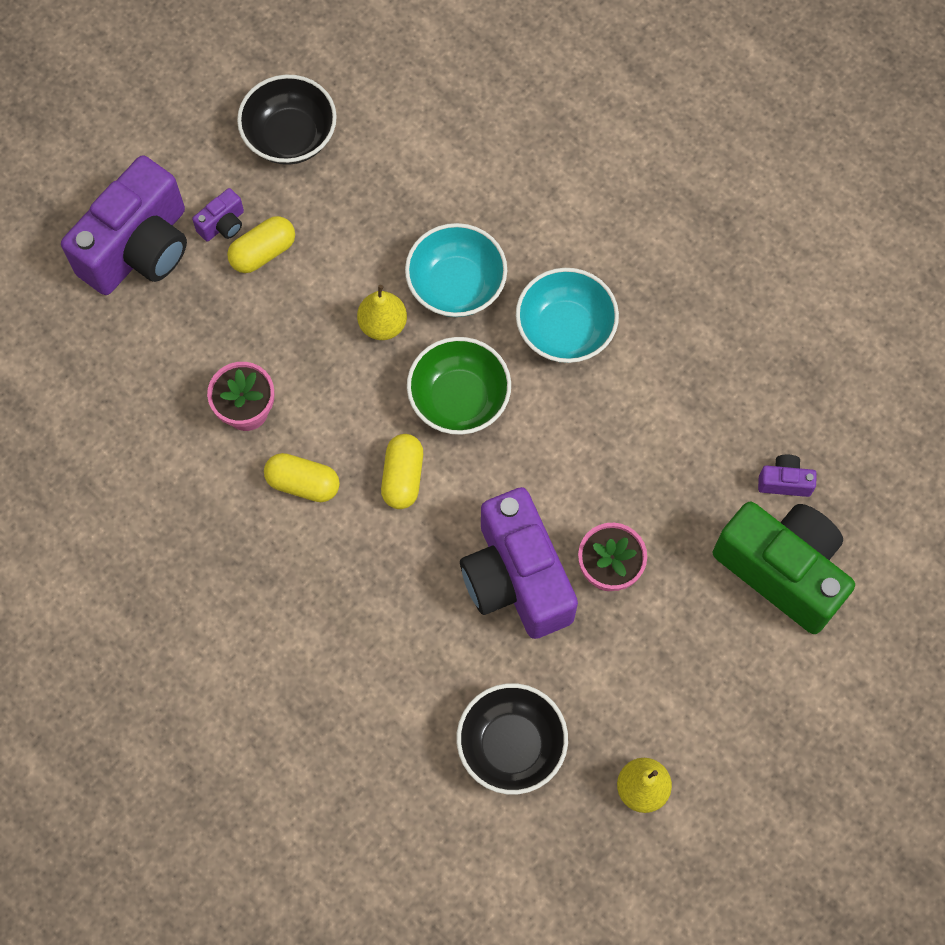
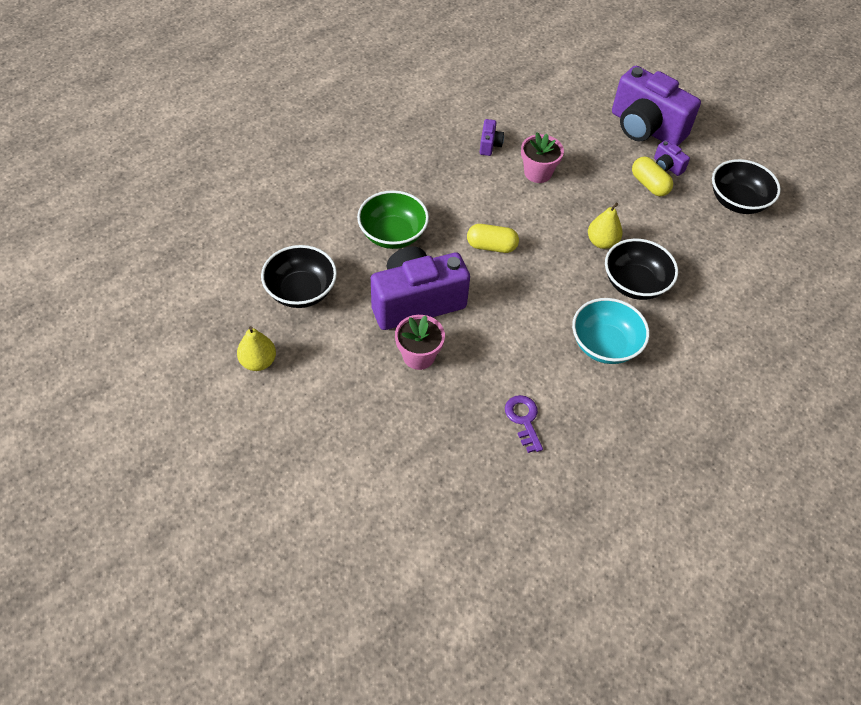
camera: 90 degrees right, 15 degrees down
yellow capsule [264,453,340,502] -> none
turquoise bowl [405,223,507,317] -> black bowl [605,239,678,300]
green bowl [407,337,511,435] -> green bowl moved to [357,190,429,249]
green camera [713,502,855,634] -> none
purple camera [758,455,817,497] -> purple camera moved to [480,119,504,156]
none -> purple key [505,395,543,453]

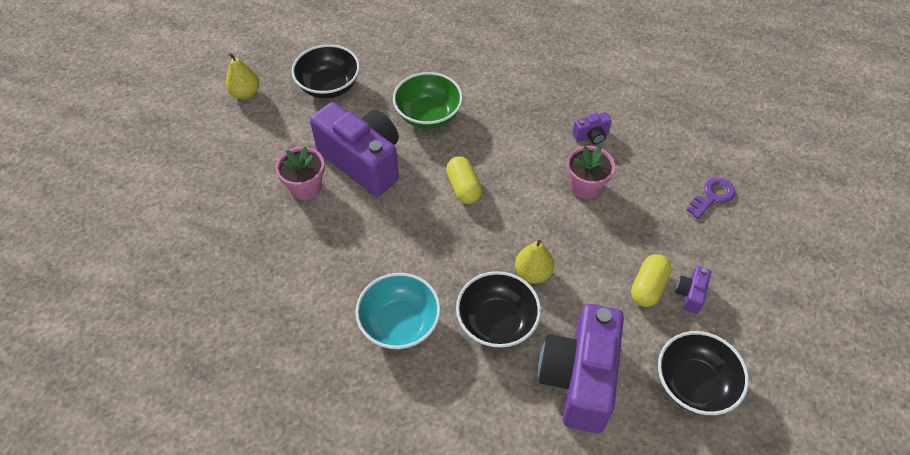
camera: 65 degrees right, 0 degrees up
purple key [505,395,543,453] -> purple key moved to [687,177,735,219]
purple camera [612,66,701,146] -> purple camera moved to [538,304,624,433]

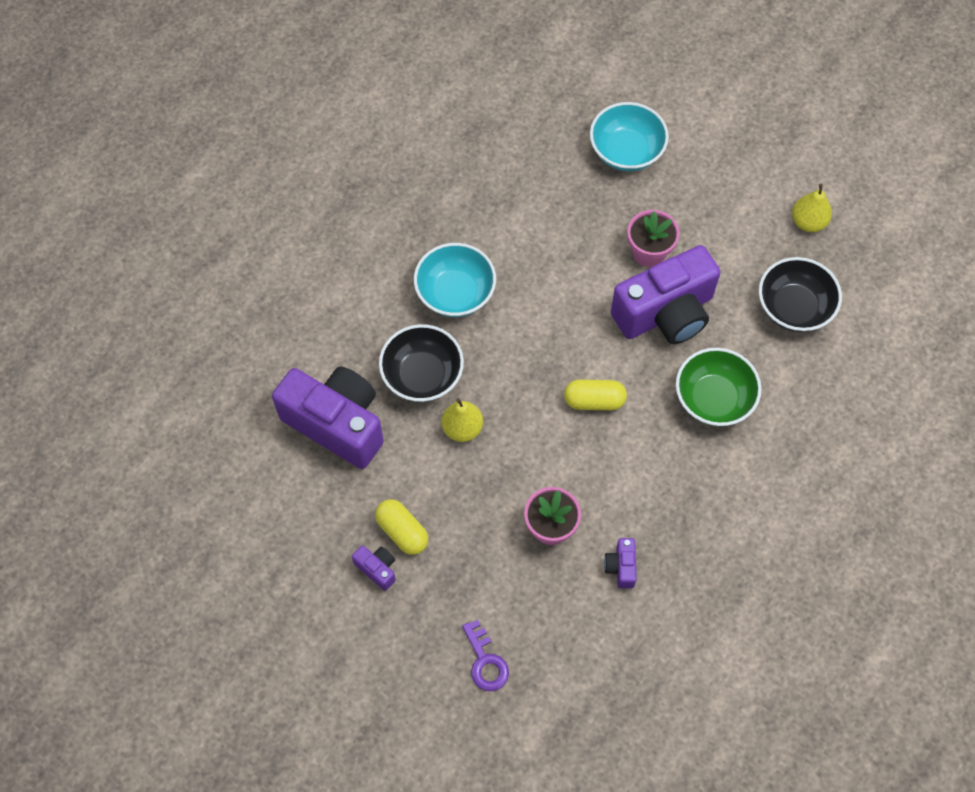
camera: 110 degrees right, 10 degrees up
black bowl [658,331,749,415] -> none
none -> turquoise bowl [590,102,669,171]

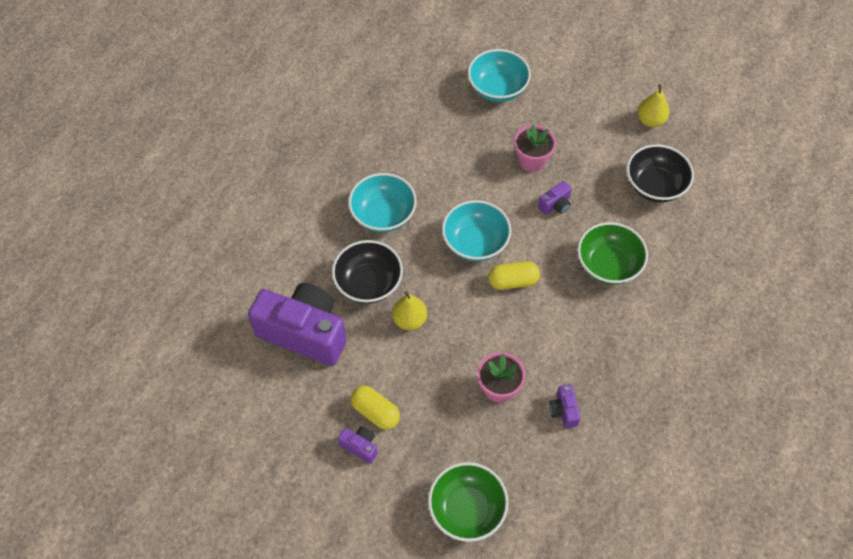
camera: 10 degrees left, 5 degrees down
purple key [462,620,509,691] -> green bowl [428,462,509,542]
purple camera [611,245,721,344] -> purple camera [538,181,572,215], size x0.41
none -> turquoise bowl [442,200,511,261]

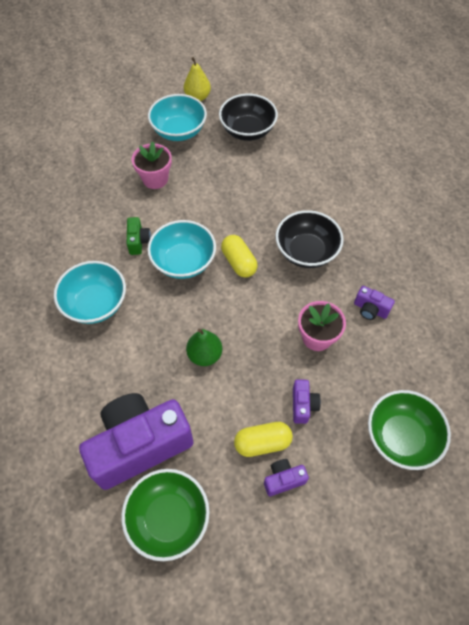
camera: 50 degrees left, 0 degrees up
black bowl [332,240,403,304] -> black bowl moved to [275,210,344,268]
yellow pear [392,291,427,330] -> green pear [186,329,222,366]
turquoise bowl [468,49,531,102] -> turquoise bowl moved to [148,94,207,141]
yellow capsule [488,261,540,290] -> yellow capsule turned 60 degrees counterclockwise [221,235,258,277]
purple camera [538,181,572,215] -> purple camera moved to [293,379,321,424]
green bowl [578,222,648,285] -> green bowl moved to [121,469,210,561]
none -> green camera [126,217,151,255]

